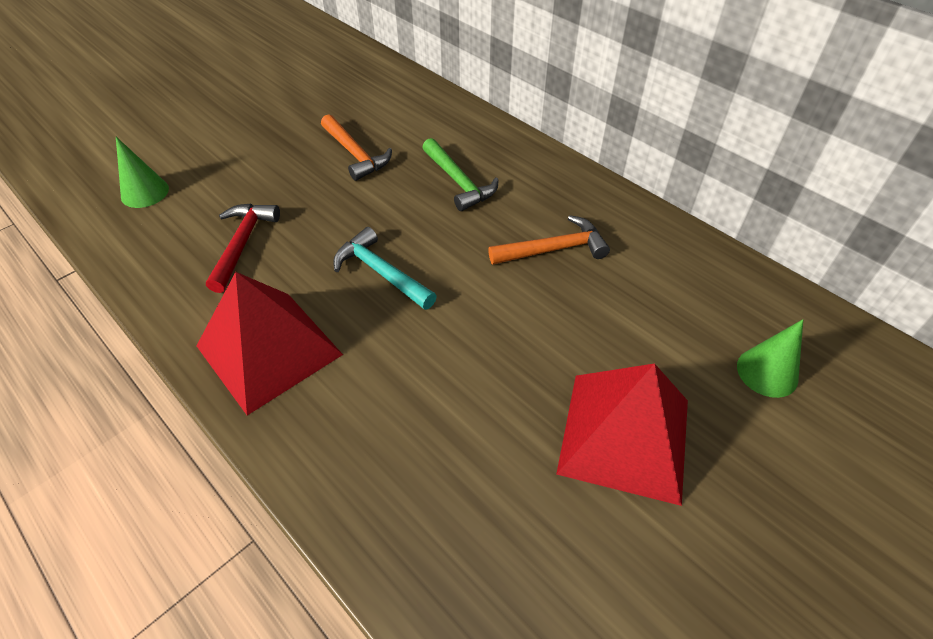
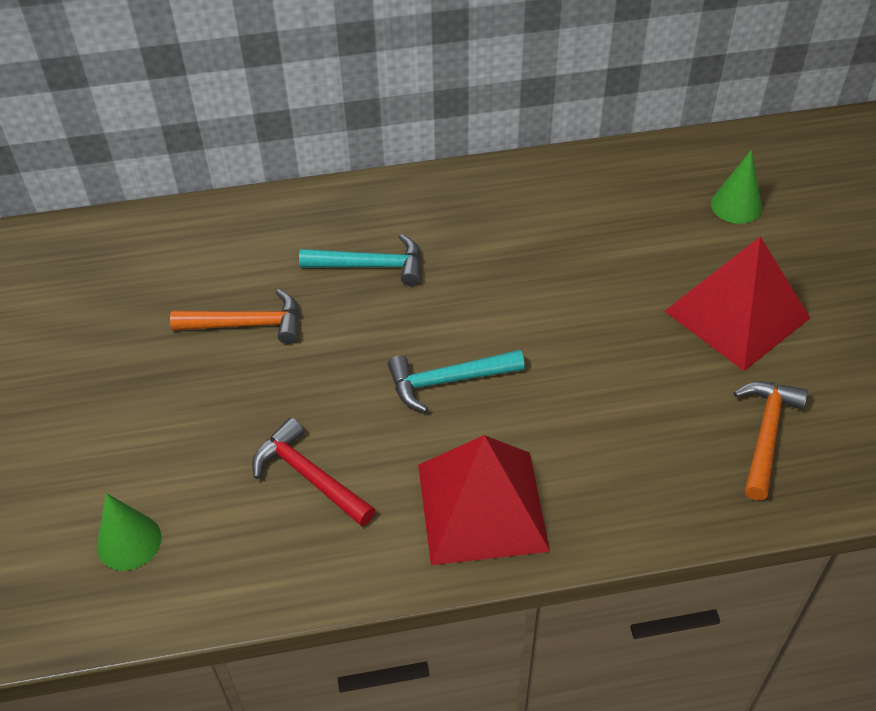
camera: 55 degrees left, 0 degrees up
green hammer [422,138,499,211] -> turquoise hammer [299,234,421,286]
orange hammer [488,215,610,265] -> orange hammer moved to [734,381,808,500]

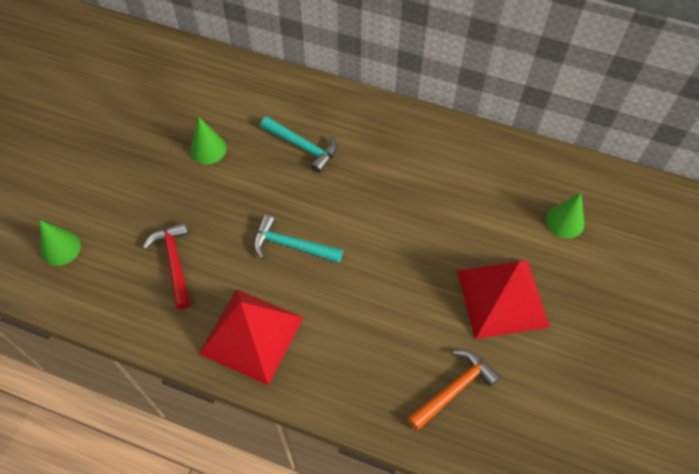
camera: 30 degrees right, 10 degrees up
orange hammer [170,289,299,344] -> green cone [190,117,226,164]

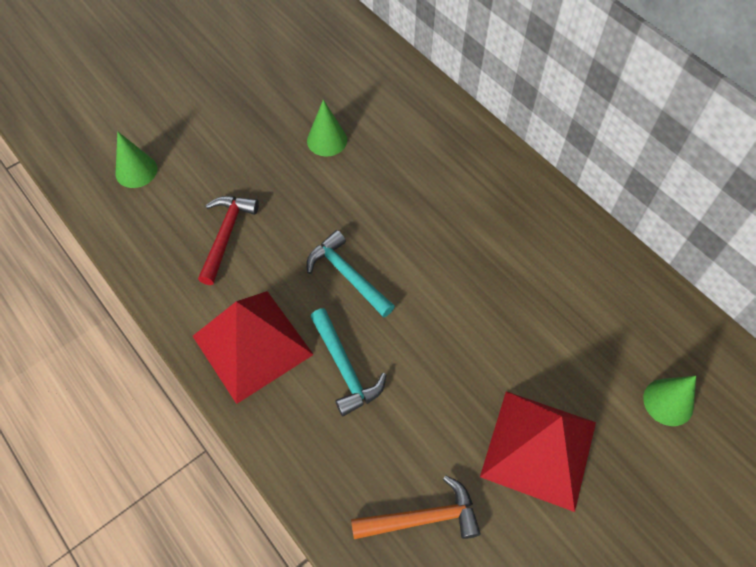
camera: 30 degrees right, 0 degrees up
turquoise hammer [260,116,337,173] -> turquoise hammer moved to [310,308,386,416]

